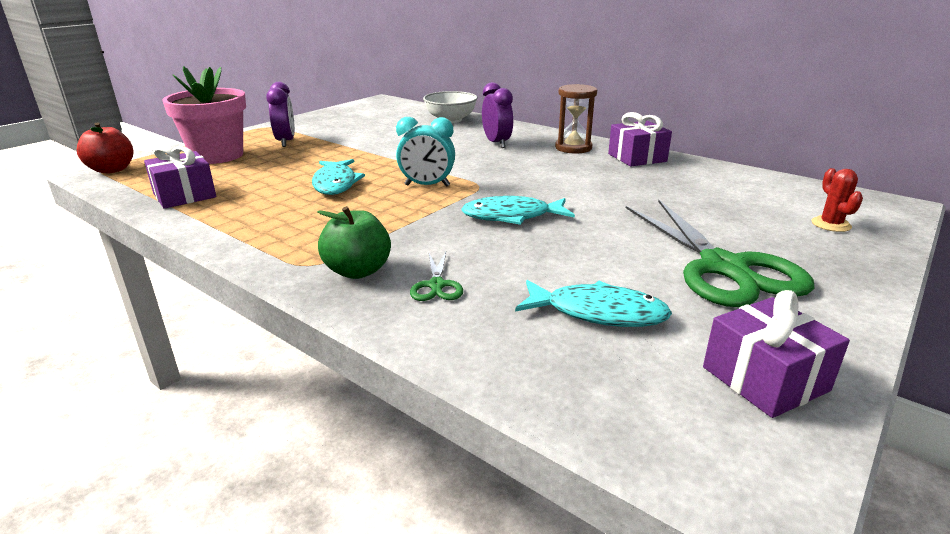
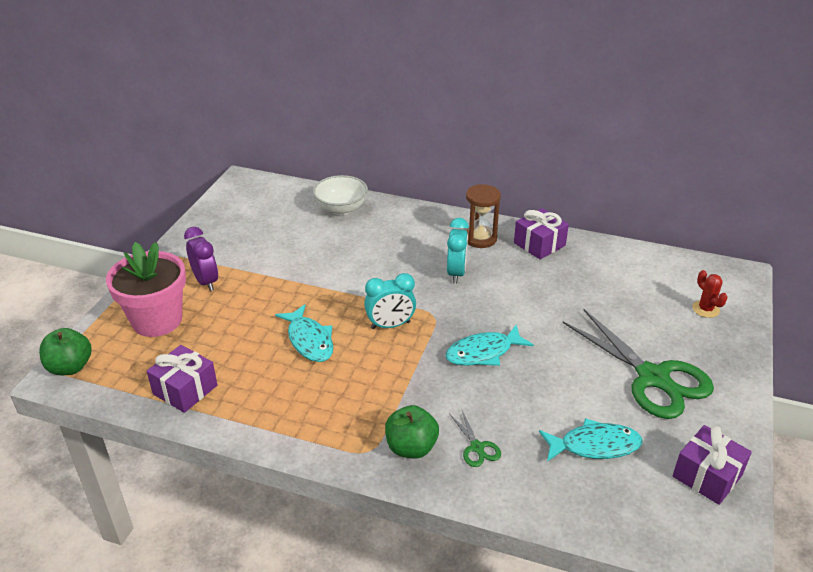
camera: 20 degrees left, 10 degrees up
red apple [77,122,133,173] -> green apple [39,328,92,375]
purple clock [482,82,513,148] -> none
none -> turquoise clock [447,218,469,283]

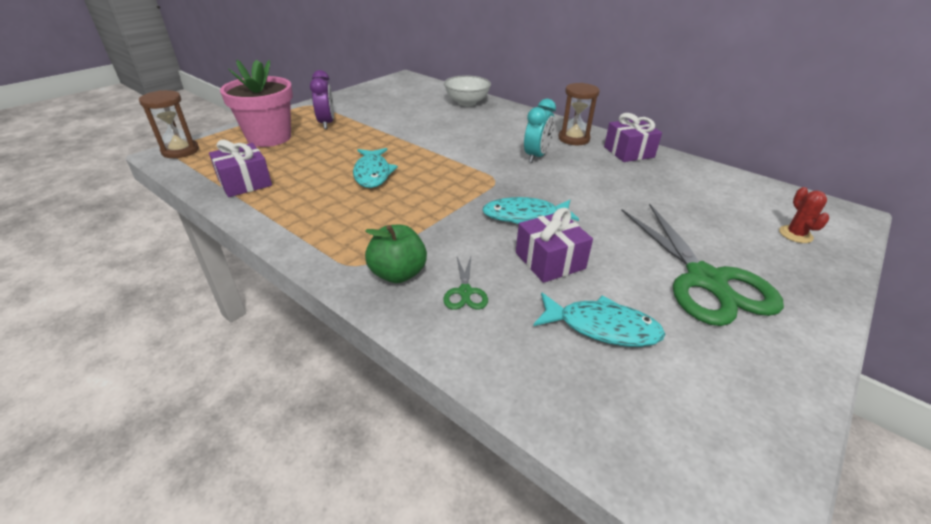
camera: 20 degrees right, 0 degrees up
green apple [39,328,92,375] -> brown hourglass [139,90,199,158]
turquoise clock [364,273,416,329] -> none
purple gift [673,425,752,505] -> purple gift moved to [516,208,593,283]

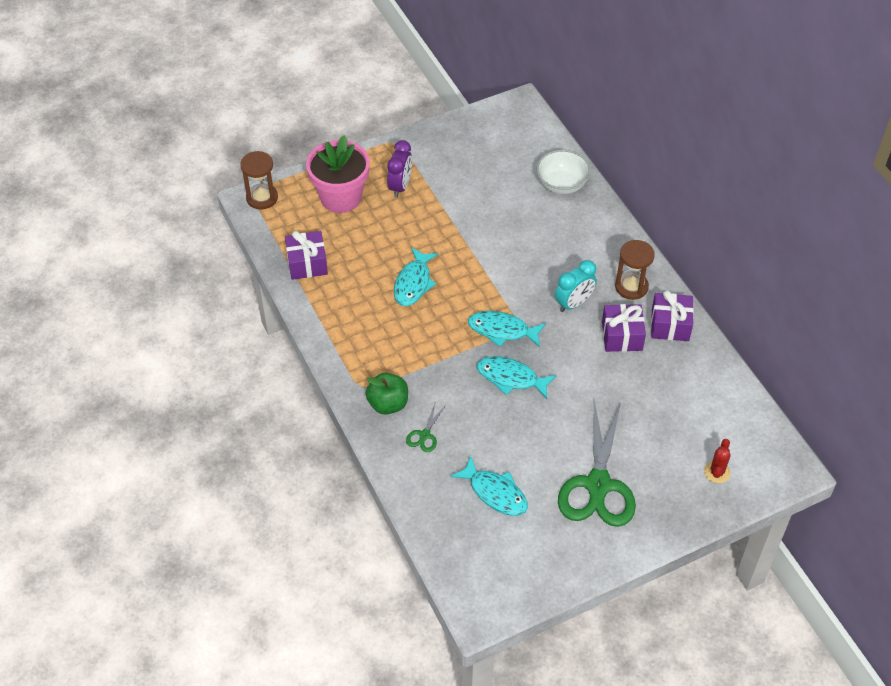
camera: 25 degrees right, 15 degrees up
purple gift [516,208,593,283] -> purple gift moved to [602,304,646,352]
none -> turquoise fish [468,311,546,347]

